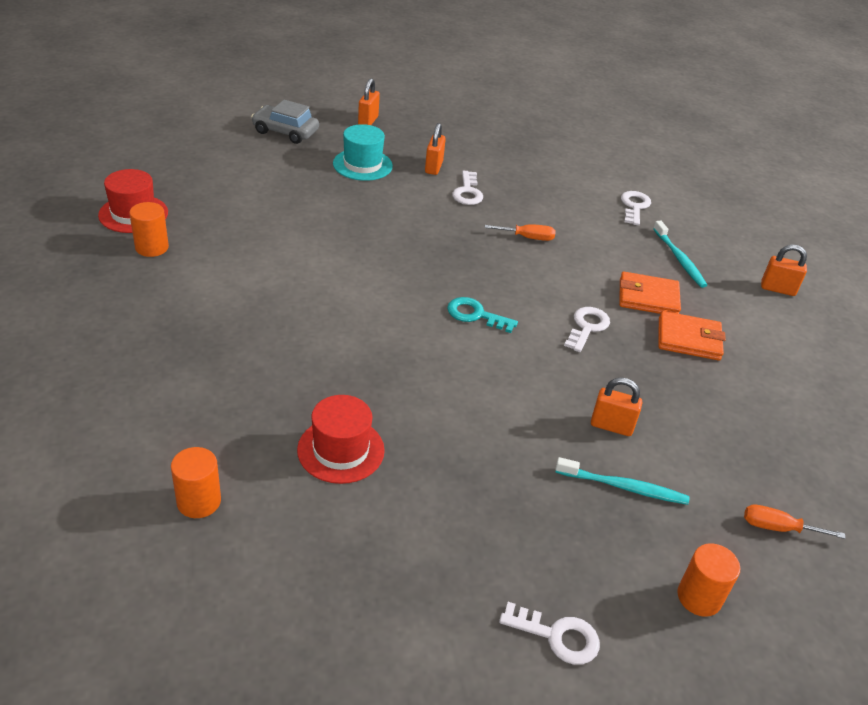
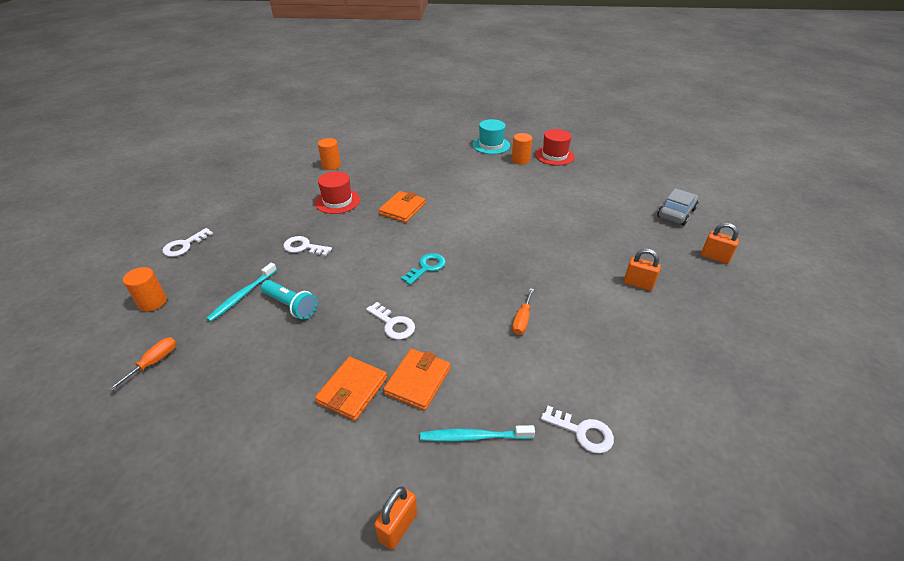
camera: 110 degrees right, 0 degrees up
turquoise hat [333,124,393,181] -> turquoise hat moved to [472,119,510,154]
white key [452,171,483,205] -> white key moved to [283,236,332,256]
orange padlock [591,377,642,436] -> turquoise flashlight [261,280,317,319]
none -> orange wallet [379,191,426,223]

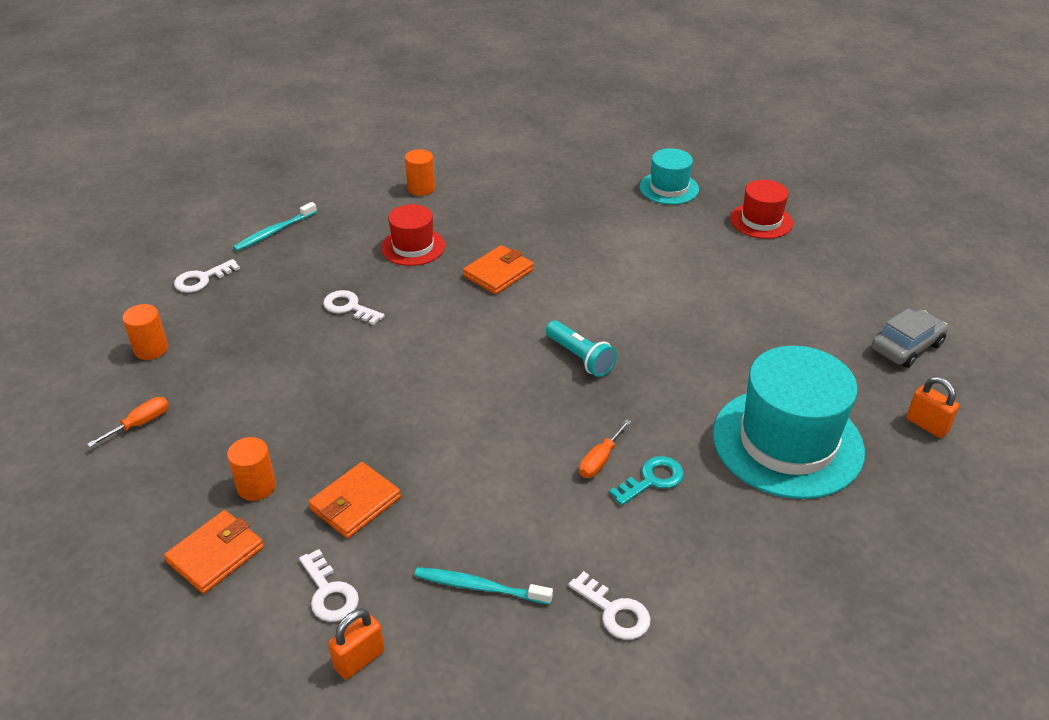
camera: 15 degrees right, 0 degrees up
turquoise toothbrush [206,263,277,322] -> turquoise toothbrush moved to [233,202,317,251]
turquoise flashlight [261,280,317,319] -> turquoise flashlight moved to [546,321,617,377]
white key [366,302,415,340] -> white key moved to [299,549,359,622]
orange wallet [383,349,450,411] -> orange wallet moved to [164,510,264,594]
turquoise key [401,253,446,285] -> turquoise key moved to [609,456,684,506]
orange cylinder [512,133,532,164] -> orange cylinder moved to [227,437,276,501]
orange padlock [624,249,661,291] -> turquoise hat [713,346,865,499]

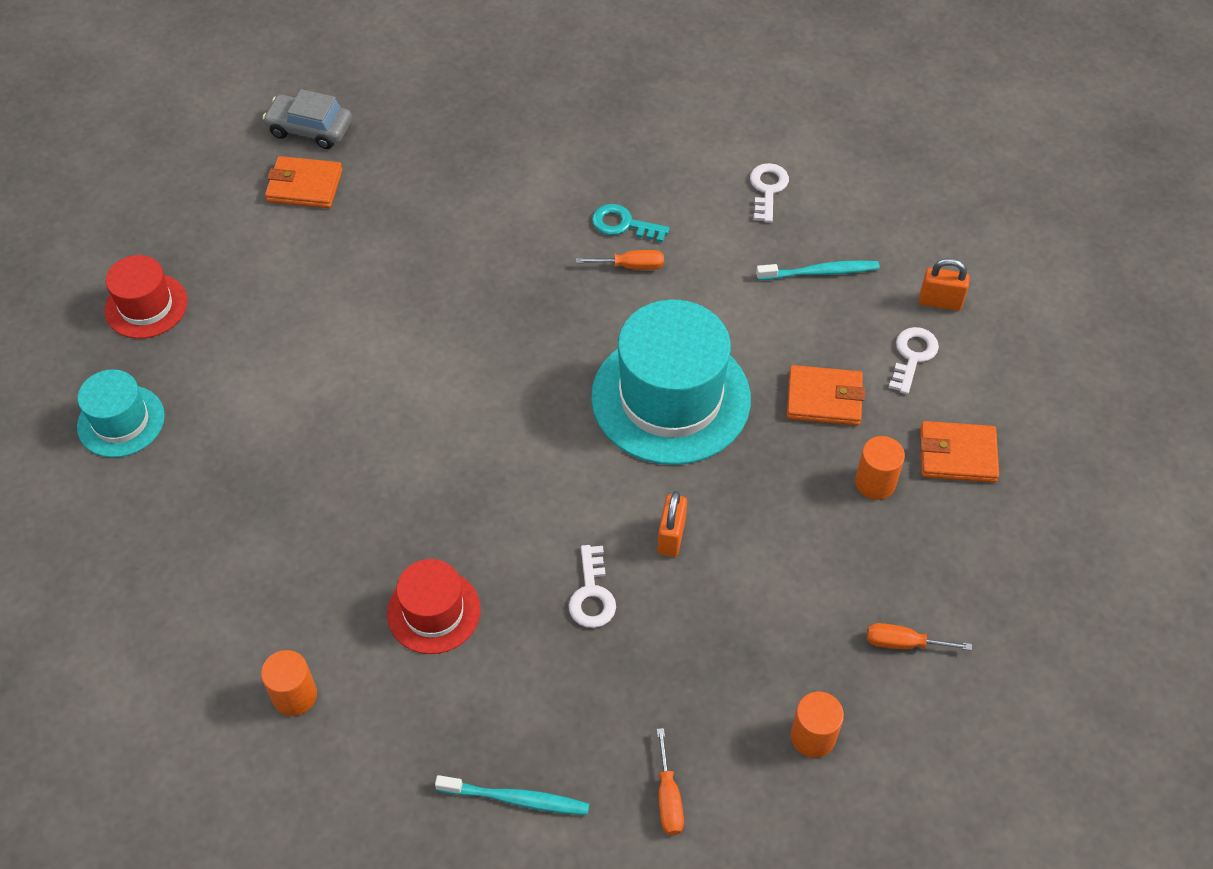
camera: 125 degrees left, 15 degrees up
white key [174,259,240,293] -> orange screwdriver [657,728,684,835]
turquoise toothbrush [415,567,553,605] -> turquoise toothbrush turned 75 degrees counterclockwise [756,261,880,280]
orange wallet [463,245,534,295] -> orange wallet moved to [265,156,343,208]
turquoise flashlight [546,321,617,377] -> none
turquoise hat [713,346,865,499] -> turquoise hat moved to [591,299,751,465]
orange padlock [906,377,959,438] -> orange padlock moved to [657,491,687,557]

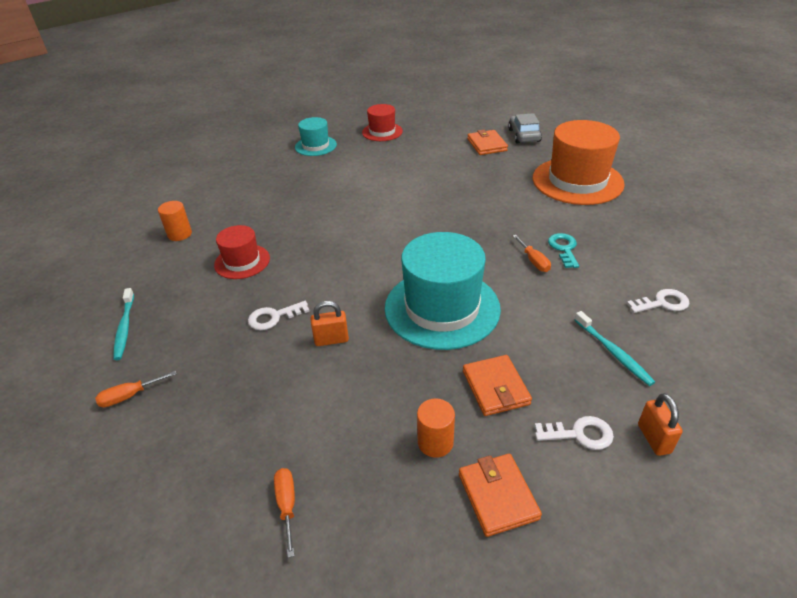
camera: 70 degrees right, 15 degrees down
orange cylinder [791,692,844,758] -> none
none -> orange hat [533,120,625,205]

